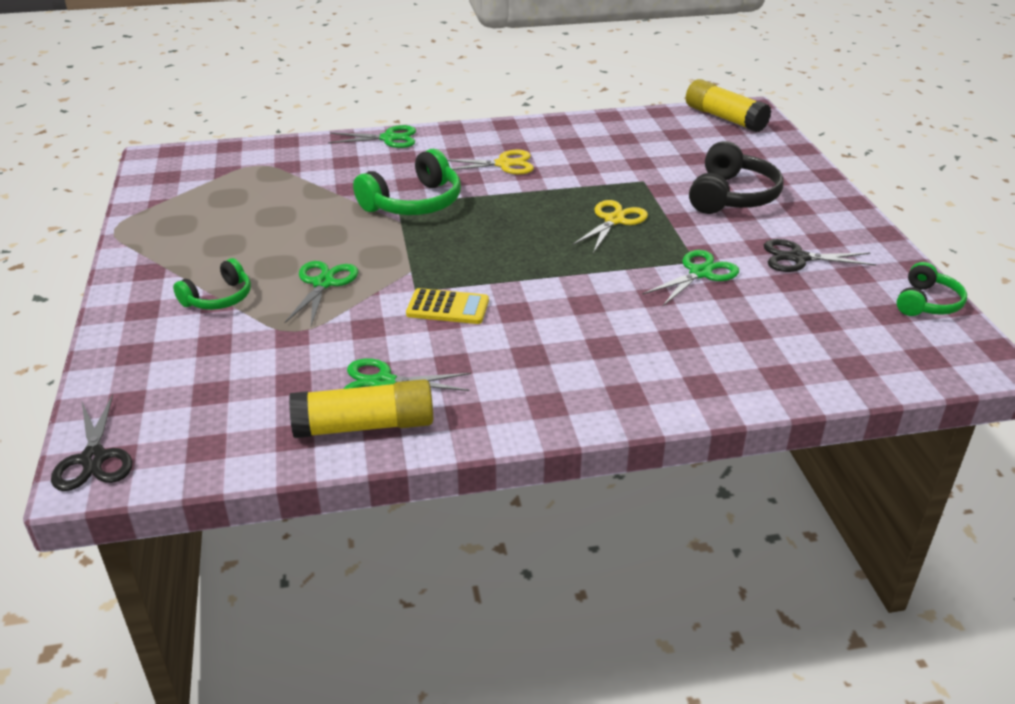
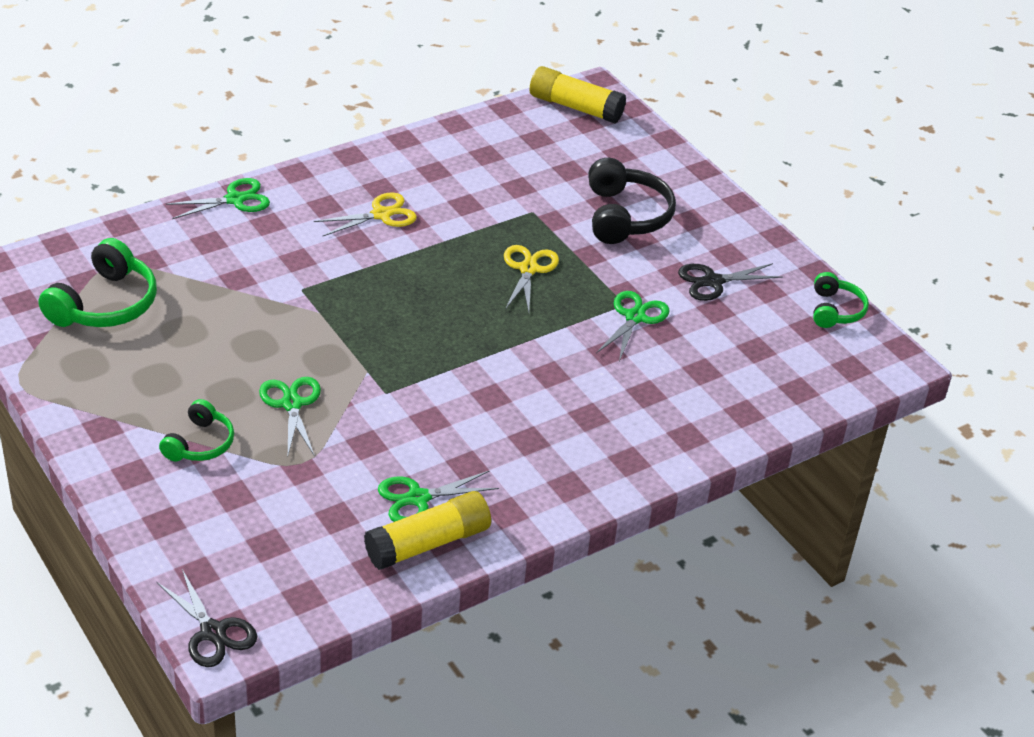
camera: 25 degrees left, 5 degrees up
green headphones [353,149,461,215] -> green headphones moved to [38,238,157,327]
yellow calculator [406,288,489,324] -> none

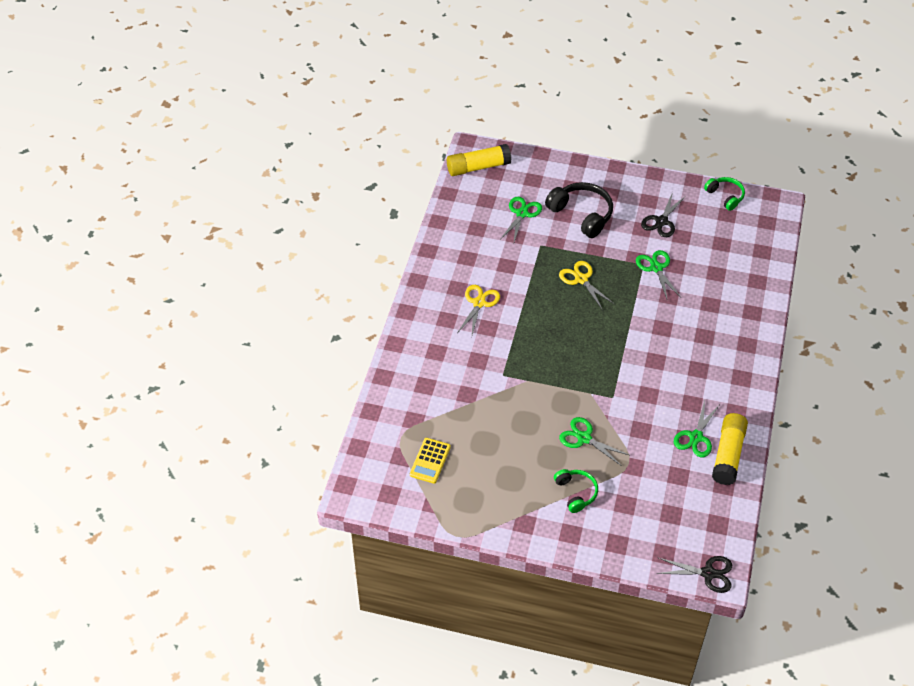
camera: 40 degrees left, 10 degrees up
green headphones [38,238,157,327] -> yellow calculator [410,438,451,483]
green scissors [166,178,270,219] -> green scissors moved to [500,197,542,245]

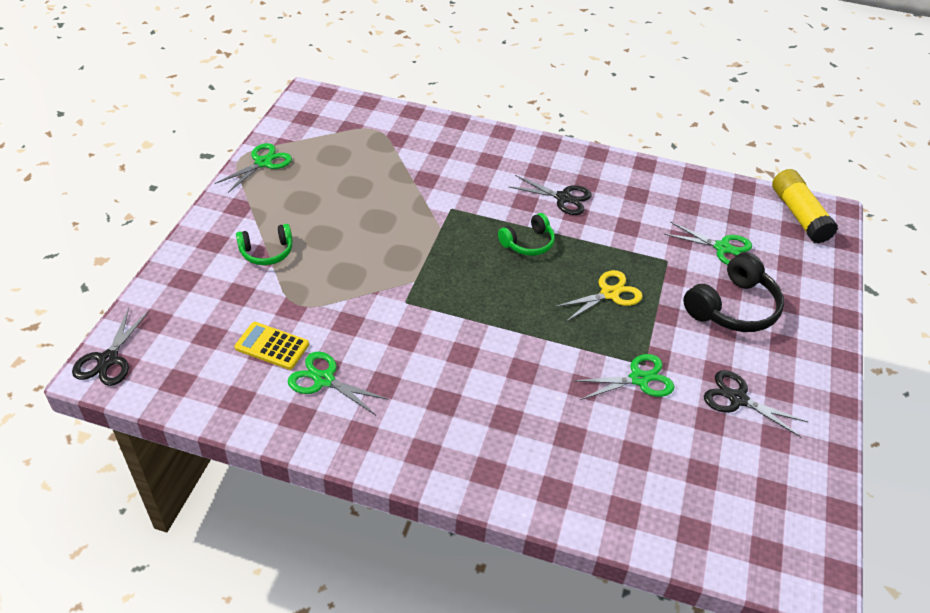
camera: 90 degrees right, 5 degrees down
yellow calculator [410,438,451,483] -> yellow calculator moved to [234,322,309,370]
yellow scissors [457,285,500,335] -> black scissors [509,175,592,215]
green scissors [559,417,629,466] -> green scissors moved to [215,143,292,193]
green headphones [704,177,745,211] -> green headphones moved to [498,213,555,256]
yellow glue stick [712,413,748,485] -> none

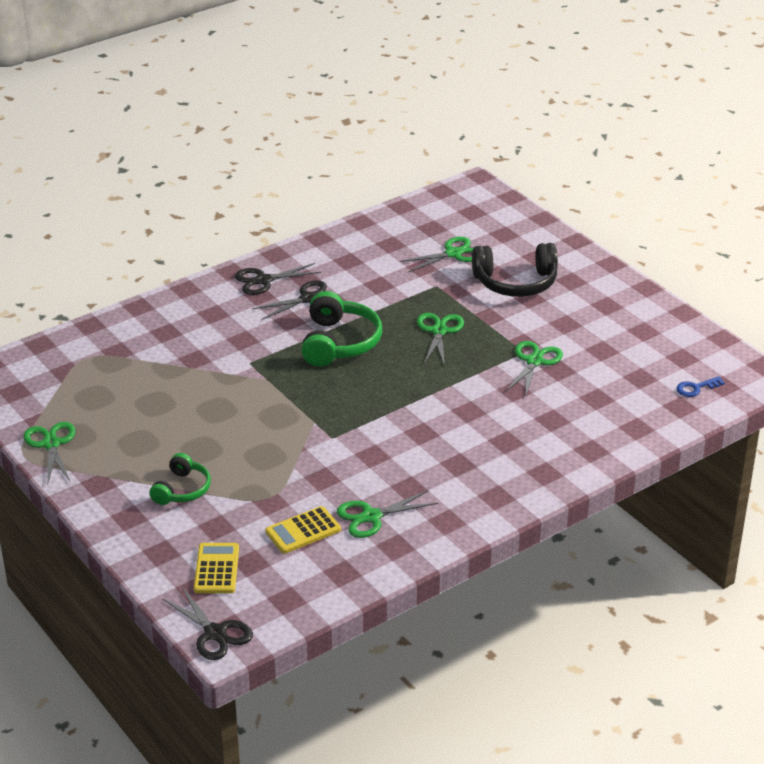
camera: 50 degrees left, 10 degrees down
green headphones [498,213,555,256] -> green headphones [301,291,382,366], size x1.65
yellow scissors [554,270,643,322] -> green scissors [417,313,464,366]
black headphones [683,252,784,332] -> black headphones turned 90 degrees clockwise [472,243,558,297]
black scissors [704,370,808,437] -> black scissors moved to [235,263,321,295]
yellow glue stick [772,169,838,244] -> none
none -> yellow calculator [194,543,239,593]
none -> blue key [676,376,725,397]

